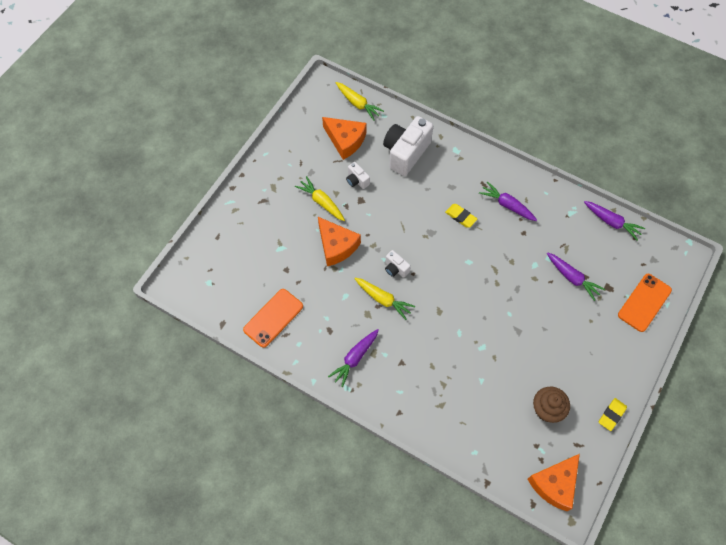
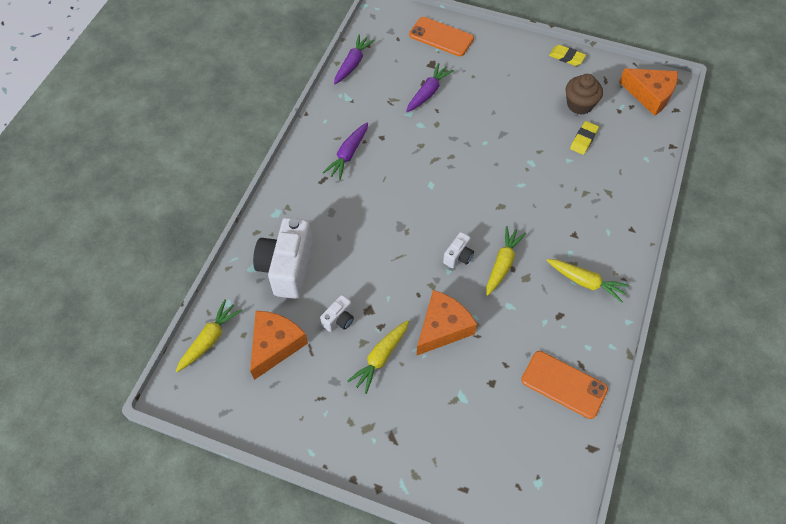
camera: 100 degrees left, 5 degrees down
purple carrot [328,329,379,387] -> yellow carrot [546,259,629,303]
white camera [383,116,433,176] -> white camera turned 75 degrees clockwise [253,217,313,299]
yellow eraser [445,204,477,228] -> yellow eraser moved to [570,121,599,155]

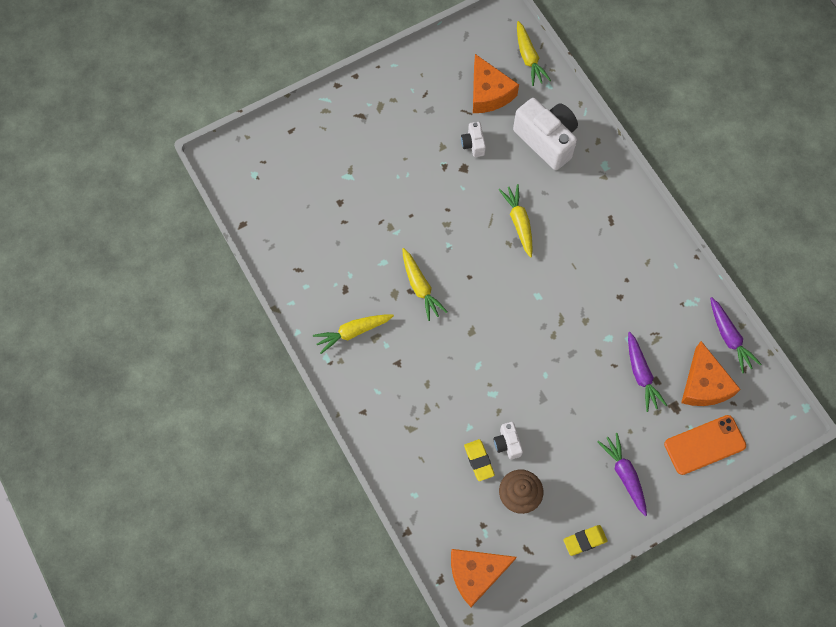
camera: 130 degrees right, 10 degrees up
purple carrot [323,122,368,180] -> purple carrot moved to [598,433,647,516]
yellow carrot [347,320,409,394] -> yellow carrot moved to [499,184,533,258]
orange cheese [417,290,477,355] -> orange cheese moved to [681,341,741,406]
white camera [443,232,474,268] -> white camera moved to [494,422,523,460]
orange phone [521,351,608,419] -> none

